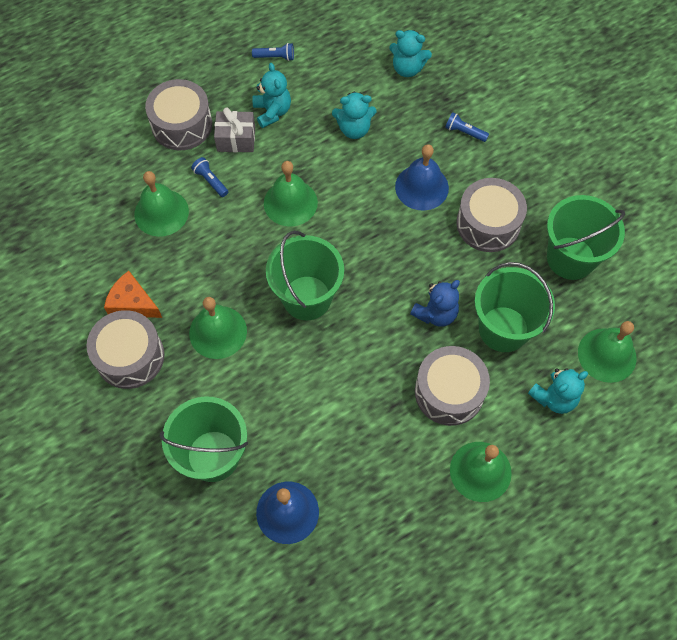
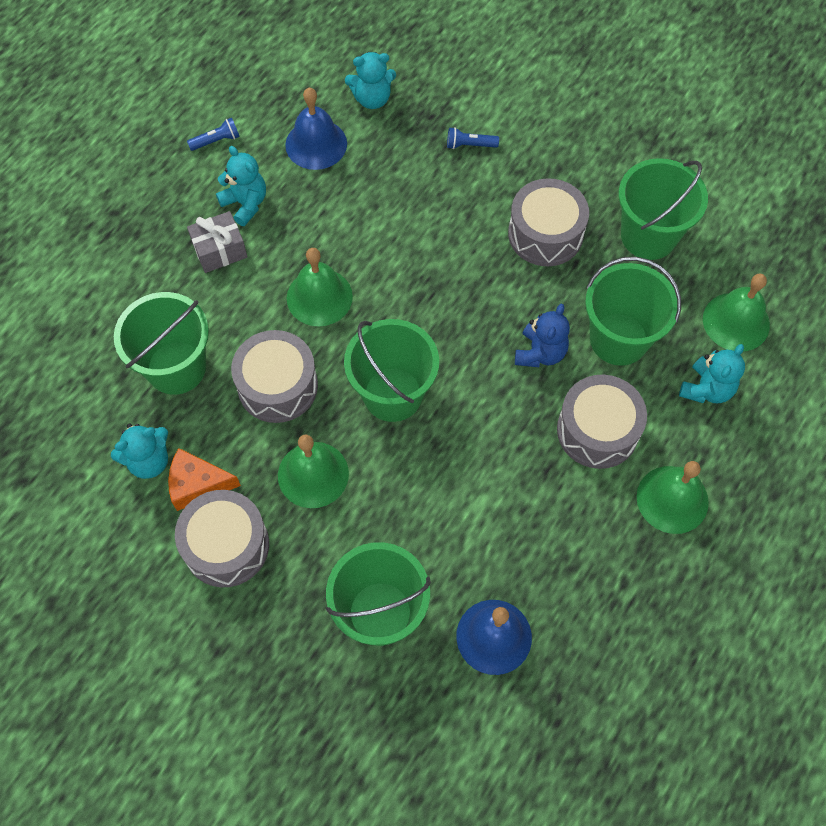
camera: 25 degrees left, 0 degrees up
green bell [134,171,189,237] -> green bucket [114,292,209,395]
grey drum [145,79,212,150] -> grey drum moved to [231,330,318,423]
blue flashlight [191,157,228,197] -> none
turquoise teddy bear [332,91,376,139] -> turquoise teddy bear moved to [111,424,168,479]
blue bell [395,144,449,211] -> blue bell moved to [285,88,347,170]

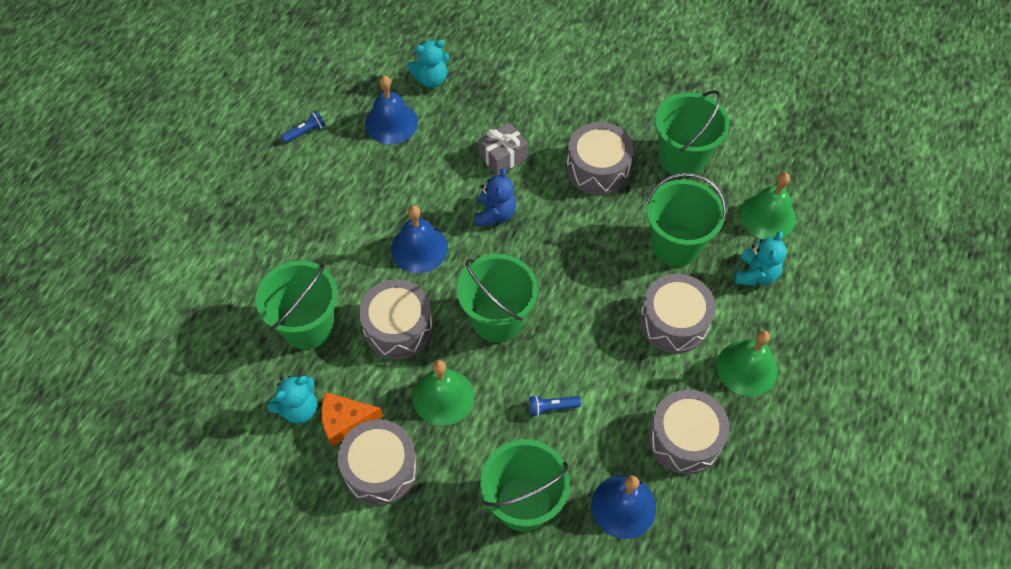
camera: 10 degrees left, 5 degrees down
grey gift [187,211,247,273] -> grey gift moved to [478,123,528,175]
turquoise teddy bear [216,146,266,226] -> none
green bell [287,248,353,327] -> blue bell [391,205,448,273]
blue flashlight [447,127,499,149] -> blue flashlight moved to [529,395,581,417]
blue teddy bear [515,304,570,367] -> blue teddy bear moved to [475,168,516,226]
none -> grey drum [648,390,729,474]

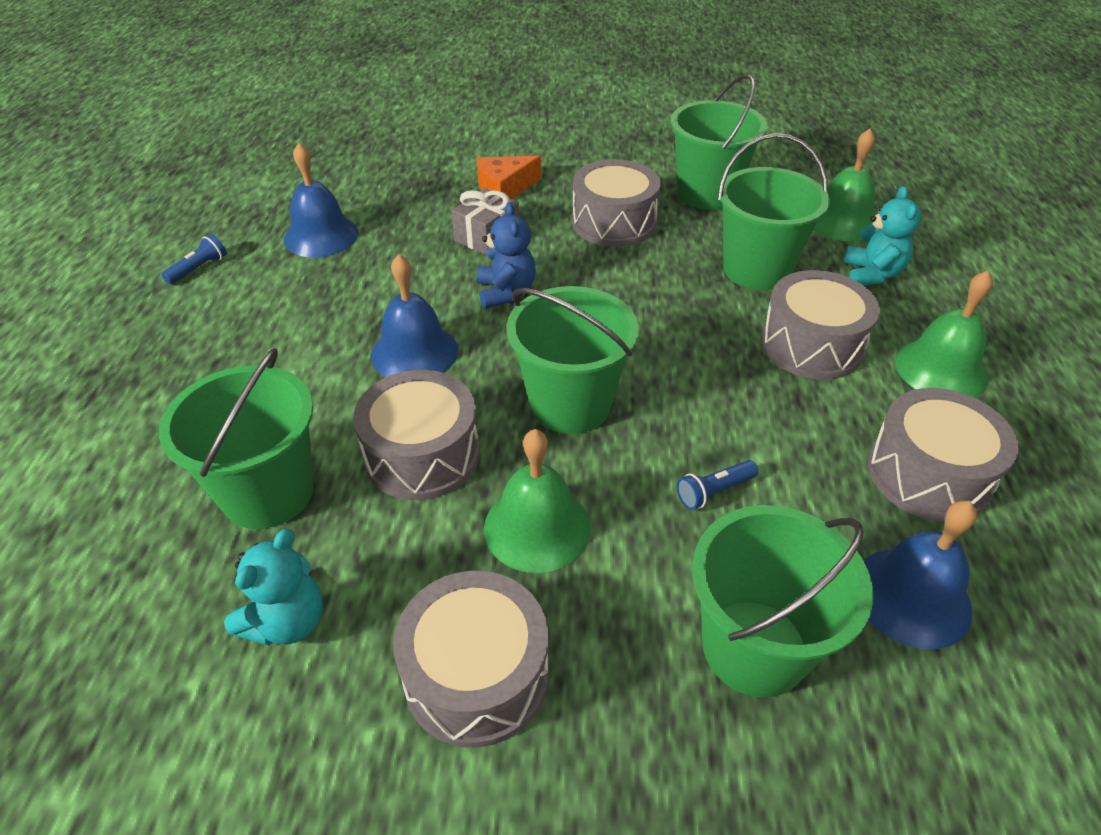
camera: 20 degrees left, 15 degrees down
orange cheese [321,392,383,447] -> orange cheese moved to [477,156,541,199]
turquoise teddy bear [407,40,450,88] -> none

